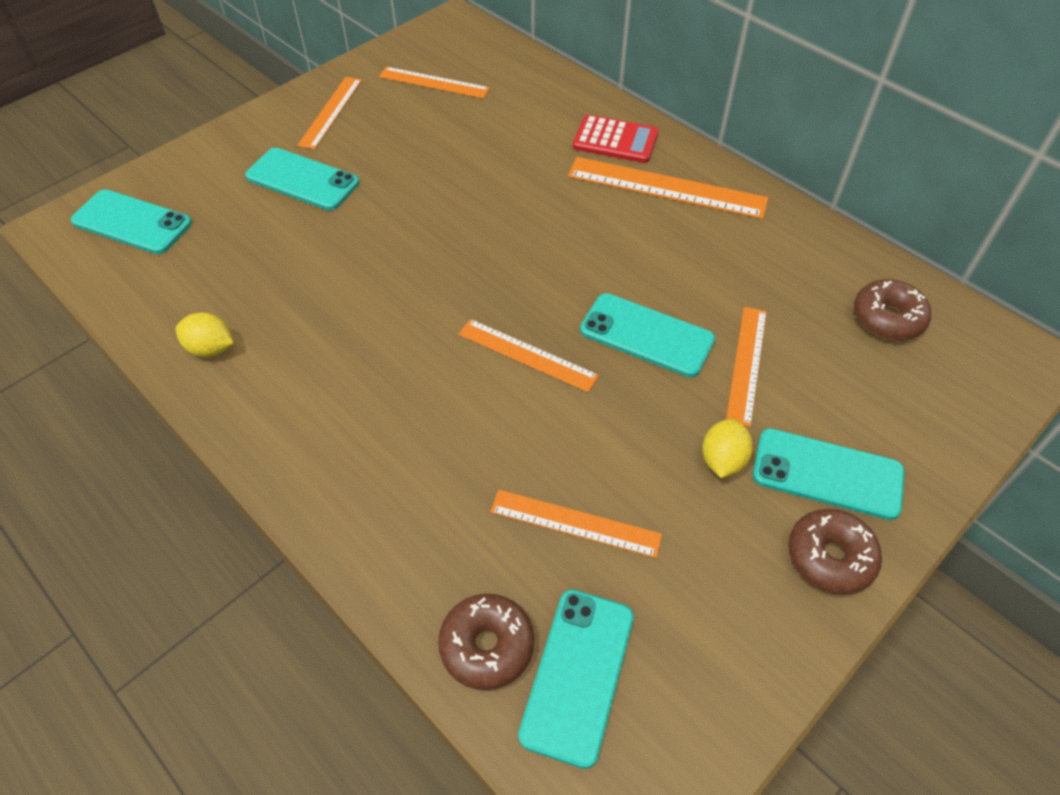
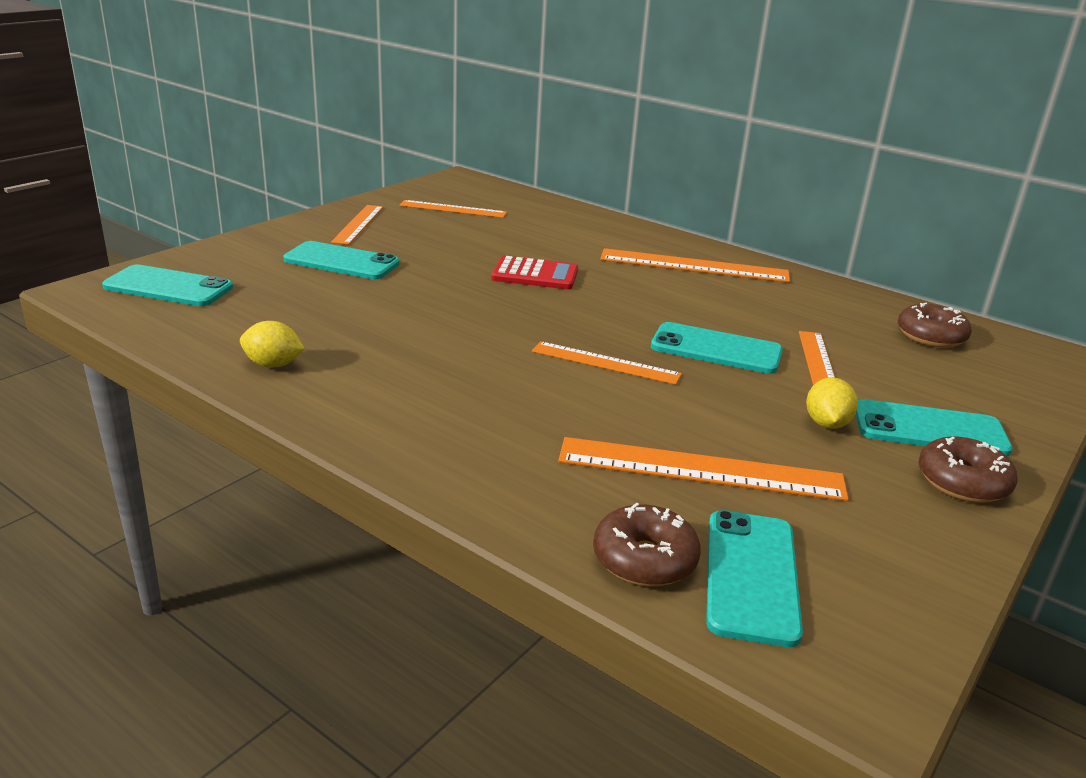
camera: 10 degrees left, 25 degrees down
orange ruler [490,490,662,558] -> orange ruler [558,437,849,501], size x1.56
red calculator [573,115,658,163] -> red calculator moved to [492,256,578,289]

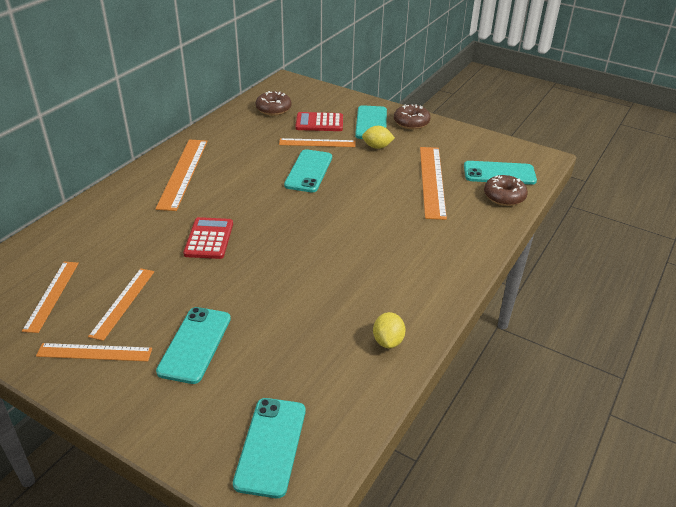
camera: 95 degrees left, 10 degrees up
orange ruler [532,341,682,385] -> orange ruler moved to [88,268,154,341]
none -> red calculator [295,112,343,131]

